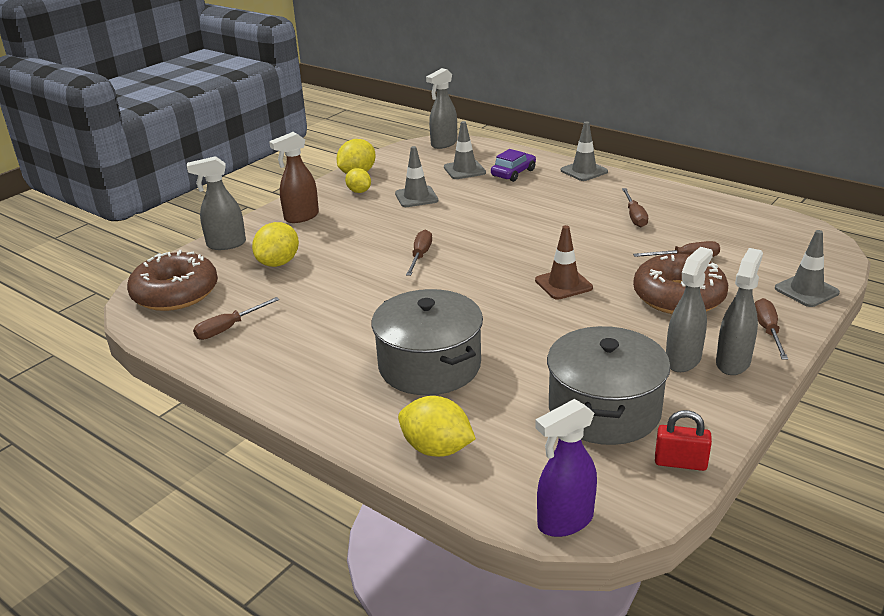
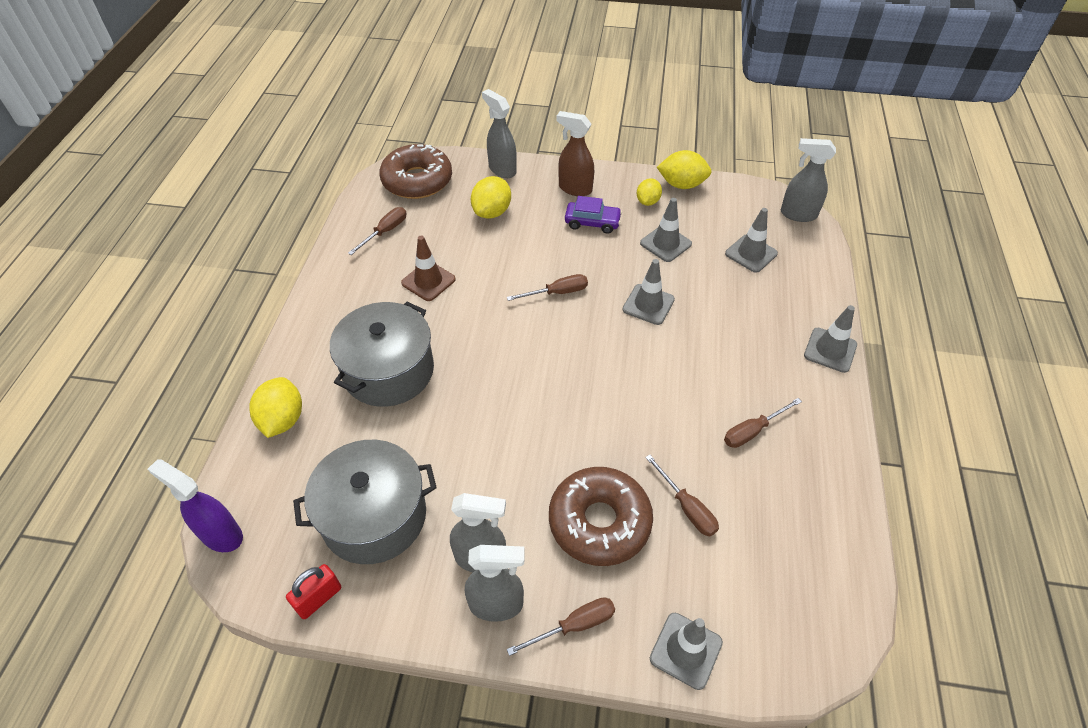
camera: 60 degrees right, 20 degrees up
brown screwdriver [193,297,279,340] -> brown screwdriver turned 105 degrees clockwise [348,207,407,255]
yellow lemon [252,222,299,267] -> yellow lemon turned 60 degrees counterclockwise [471,176,511,219]
purple car [491,149,536,182] -> purple car moved to [565,196,622,234]
brown traffic cone [535,225,593,300] -> brown traffic cone moved to [401,236,456,301]
red padlock [655,410,712,471] -> red padlock turned 60 degrees clockwise [286,564,341,619]
none -> grey traffic cone [622,259,675,325]

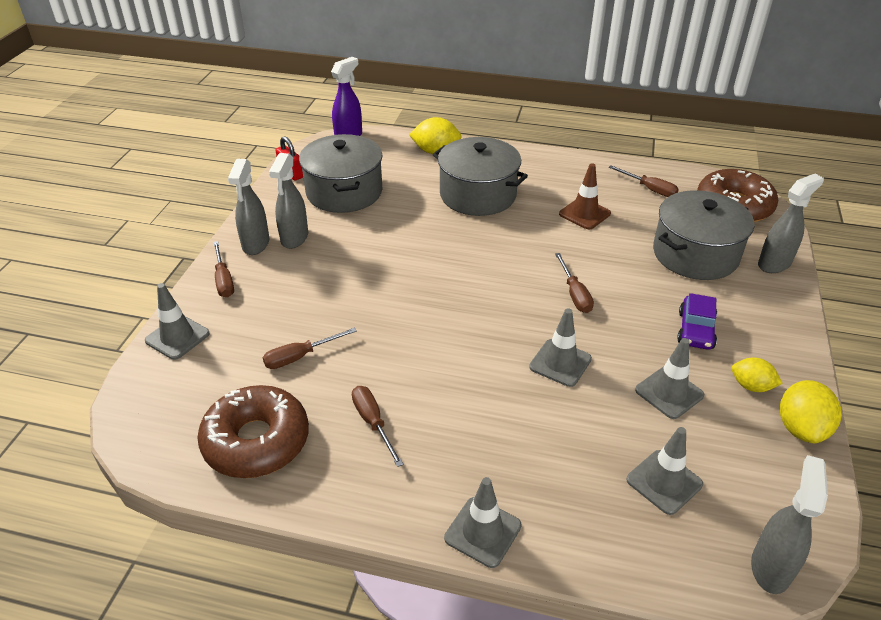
camera: 95 degrees right, 10 degrees down
yellow lemon [471,176,511,219] -> grey pot [653,190,754,280]
brown donut [549,467,653,566] -> brown donut moved to [197,385,309,478]
brown spray bottle [556,111,594,196] -> none

